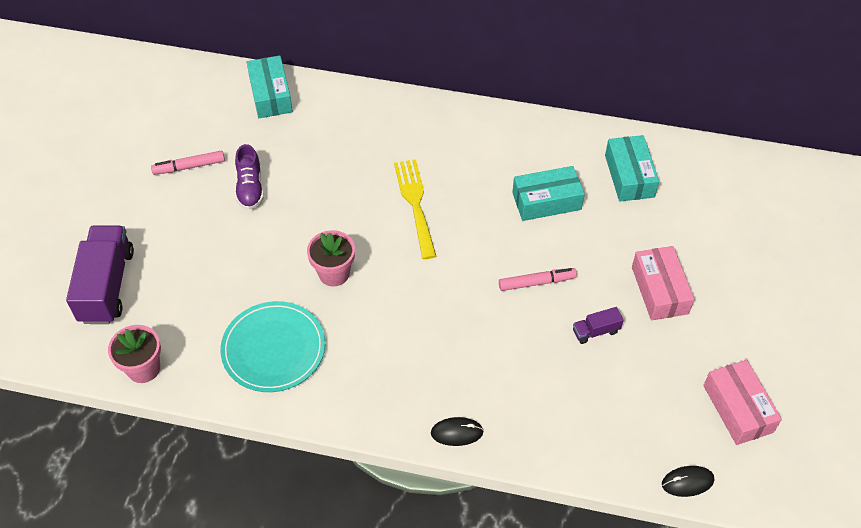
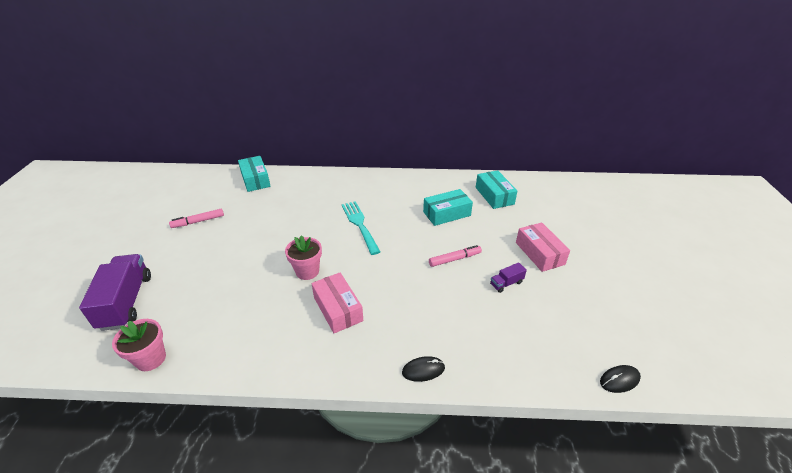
camera: 10 degrees left, 15 degrees down
turquoise plate [220,301,325,392] -> none
purple shoe [235,144,264,210] -> none
yellow fork [394,159,436,259] -> turquoise fork [341,201,380,255]
pink box [703,360,782,445] -> pink box moved to [311,273,363,333]

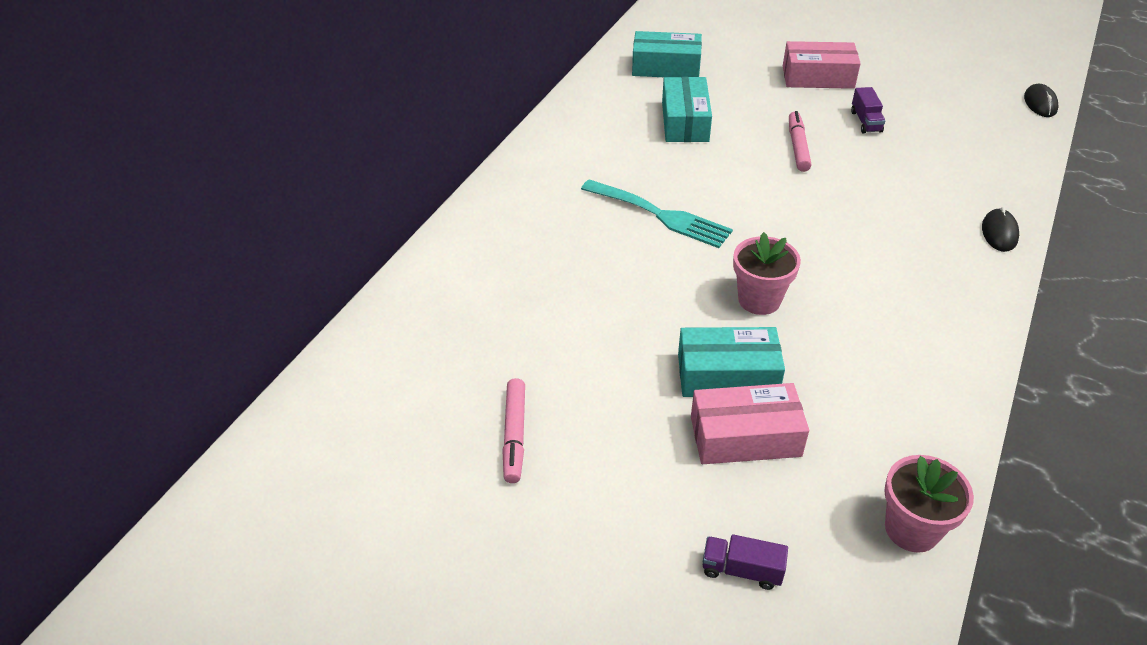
camera: 65 degrees left, 5 degrees up
purple truck [79,254,151,331] -> purple truck [703,534,788,590], size x0.45
turquoise box [238,156,271,192] -> turquoise box moved to [678,327,785,397]
pink box [311,273,363,333] -> pink box moved to [691,383,809,464]
turquoise fork [341,201,380,255] -> turquoise fork turned 150 degrees counterclockwise [581,179,733,248]

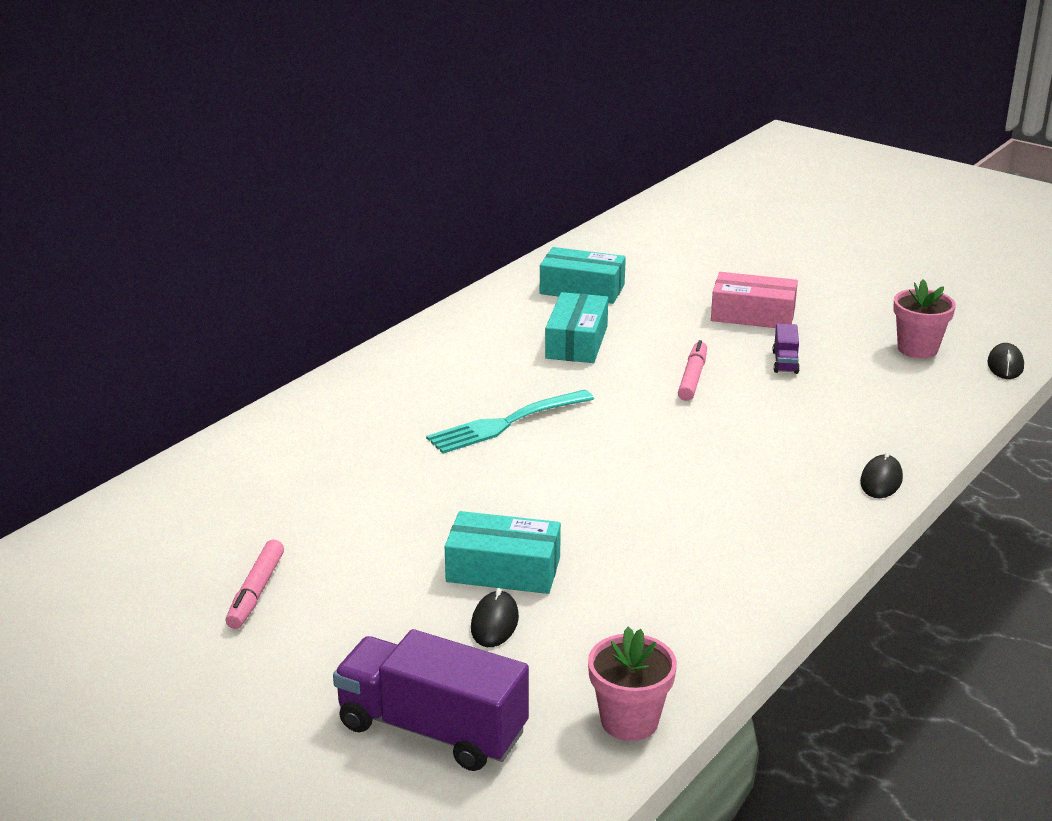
camera: 10 degrees right, 15 degrees down
turquoise fork [581,179,733,248] -> turquoise fork turned 105 degrees clockwise [426,390,594,454]
pink box [691,383,809,464] -> black mouse [471,588,519,647]
purple truck [703,534,788,590] -> purple truck [333,629,529,771], size x2.21
pink flower pot [733,232,801,315] -> pink flower pot moved to [893,279,956,359]

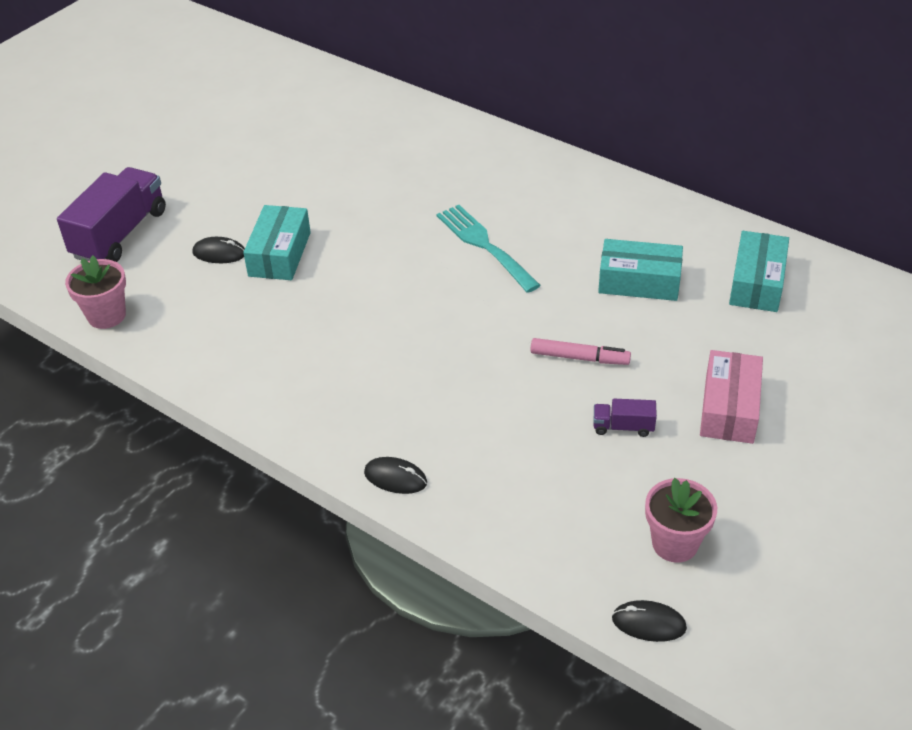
camera: 90 degrees right, 15 degrees up
pink marker [226,540,284,629] -> none

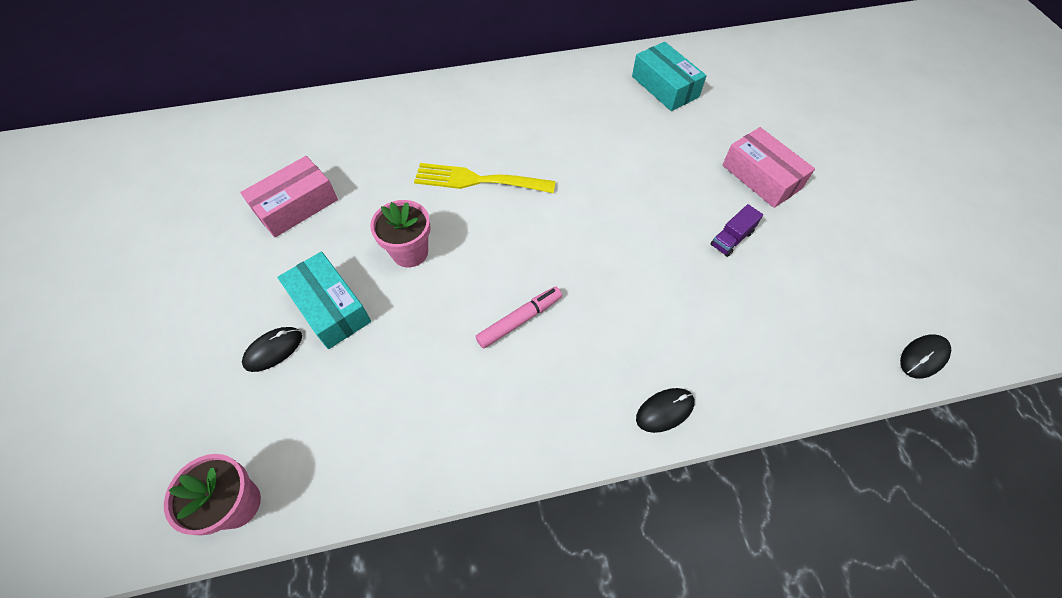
camera: 50 degrees left, 15 degrees up
purple truck [57,167,166,262] -> none
turquoise fork [436,205,541,293] -> yellow fork [414,163,556,193]
pink marker [530,338,631,365] -> pink marker moved to [476,287,562,348]
turquoise box [598,239,683,301] -> none
pink flower pot [645,478,717,563] -> pink flower pot moved to [370,200,431,267]
none -> pink box [240,156,338,237]

